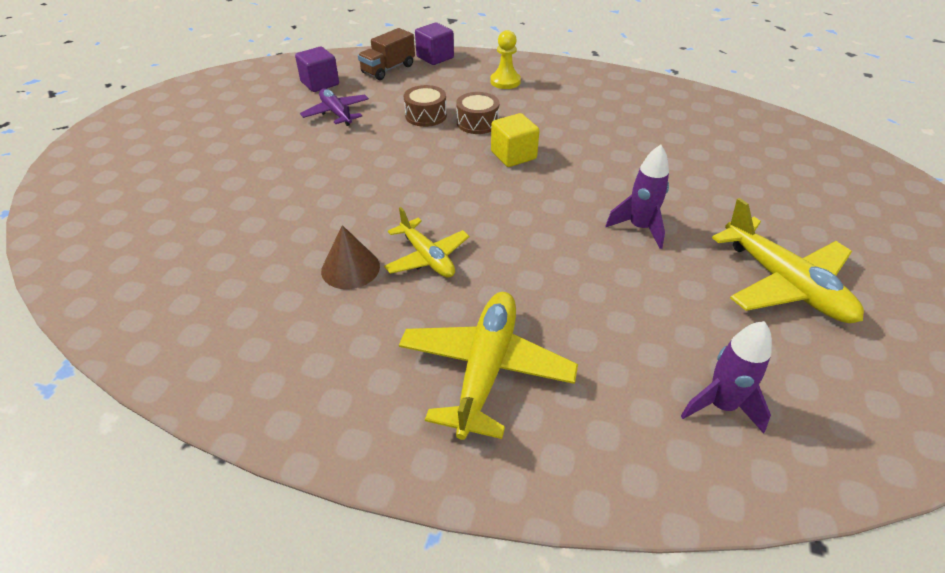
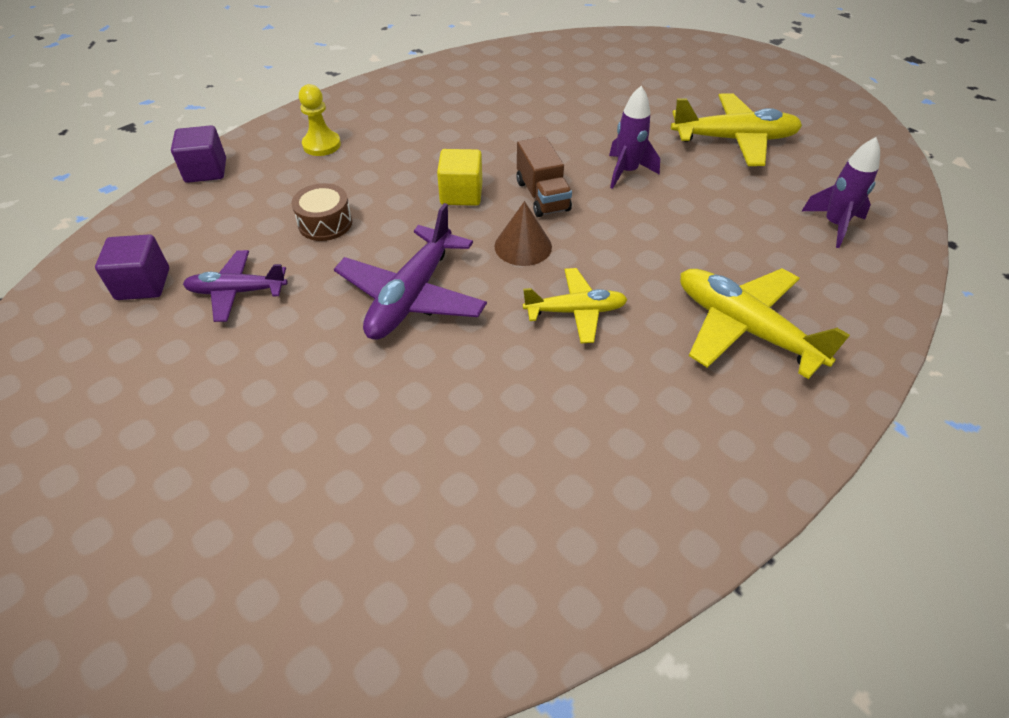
camera: 60 degrees left, 5 degrees up
brown cone [321,225,380,289] -> brown cone moved to [494,201,552,266]
brown truck [358,28,415,80] -> brown truck moved to [516,136,572,217]
brown drum [456,92,499,134] -> none
none -> purple plane [334,203,487,340]

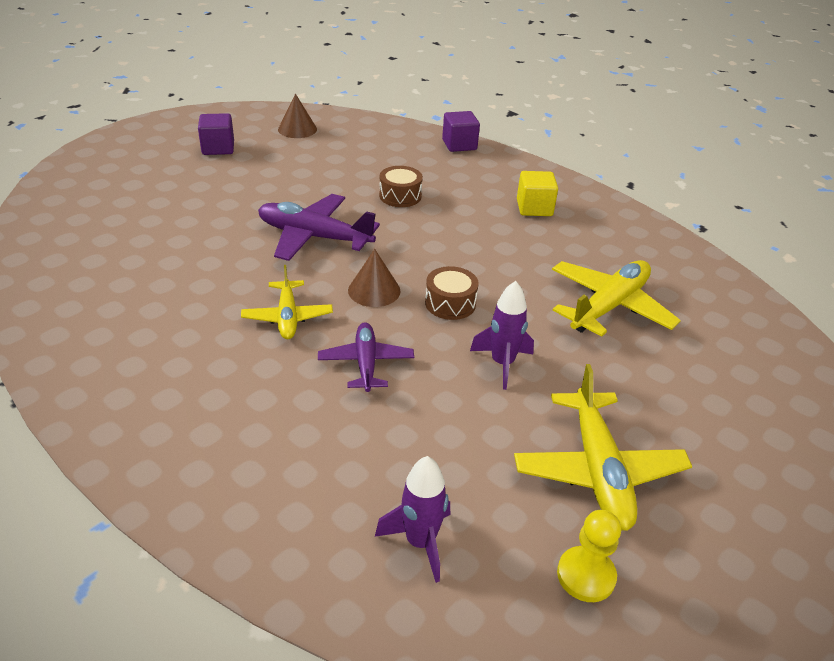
camera: 85 degrees right, 10 degrees down
purple cube [95,234,169,300] -> purple cube moved to [198,113,234,155]
purple plane [183,250,288,322] -> purple plane moved to [318,322,414,392]
yellow pawn [299,84,341,156] -> yellow pawn moved to [557,510,621,602]
yellow cube [437,149,482,206] -> yellow cube moved to [517,171,558,216]
brown truck [516,136,572,217] -> brown drum [425,266,479,320]
yellow plane [680,268,850,379] -> yellow plane moved to [552,260,681,337]
none -> brown cone [278,94,317,138]

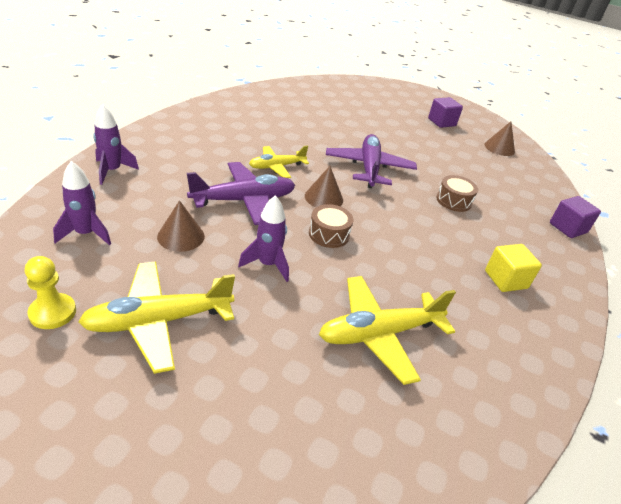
camera: 70 degrees right, 0 degrees up
purple plane [318,322,414,392] -> purple plane [187,162,295,225], size x1.59
yellow plane [552,260,681,337] -> yellow plane turned 135 degrees clockwise [319,276,456,385]
none -> purple rocket [93,104,139,185]
none -> brown cone [157,200,205,252]

